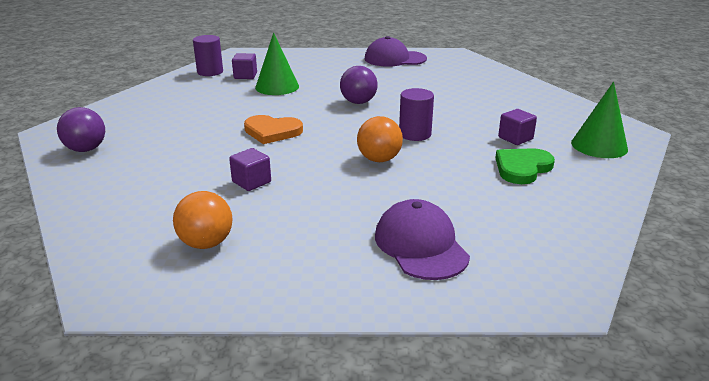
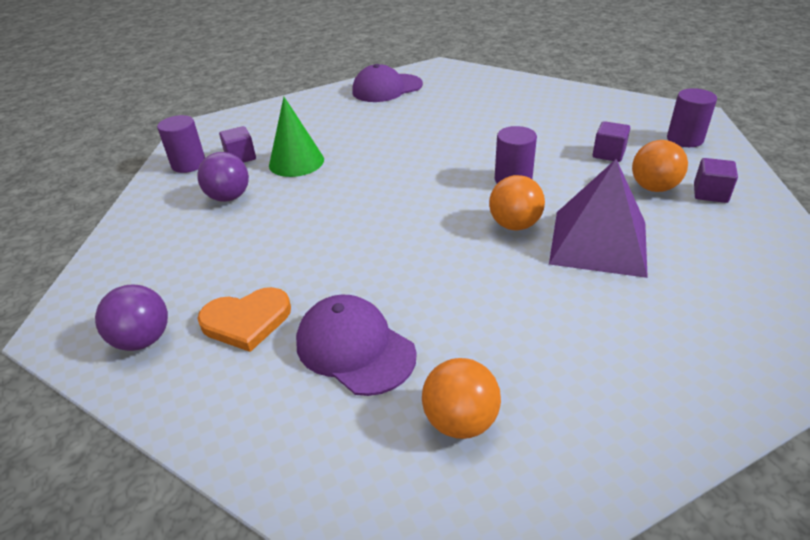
camera: 25 degrees left, 10 degrees up
purple cube [229,148,271,191] -> purple cube moved to [694,158,738,203]
orange heart [244,115,303,144] -> orange heart moved to [197,287,291,352]
purple ball [340,66,378,104] -> purple ball moved to [197,152,249,202]
purple cap [375,199,470,280] -> purple cap moved to [296,295,417,396]
green heart [495,148,555,184] -> orange ball [632,140,688,192]
green cone [571,82,628,158] -> purple cylinder [667,88,717,147]
none -> purple pyramid [549,159,648,278]

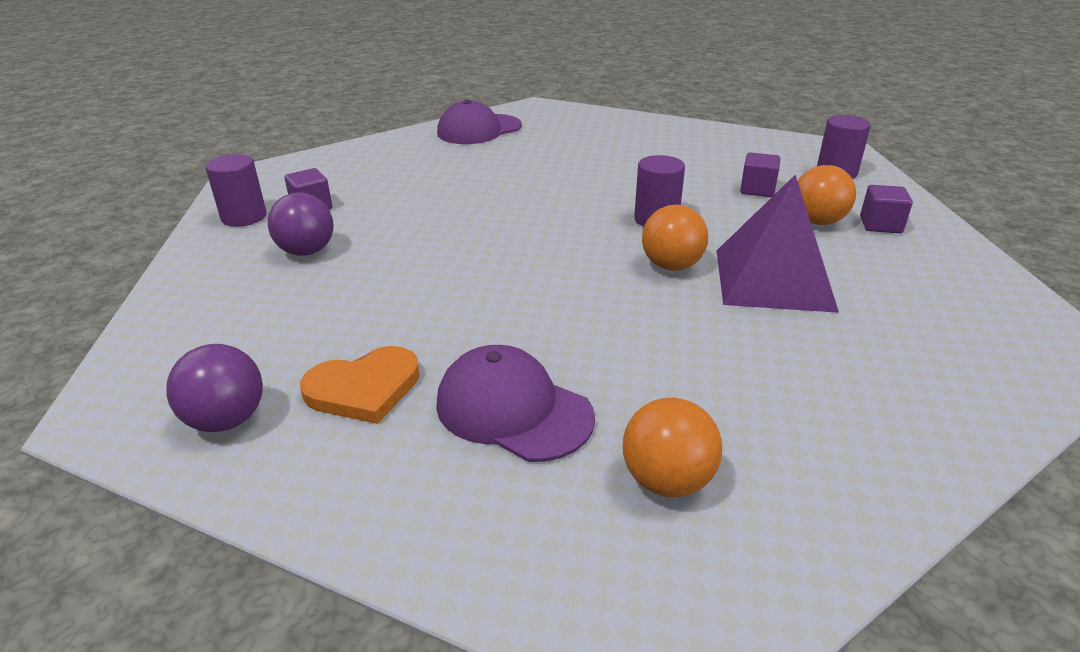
camera: 10 degrees left, 5 degrees down
green cone [269,97,324,177] -> none

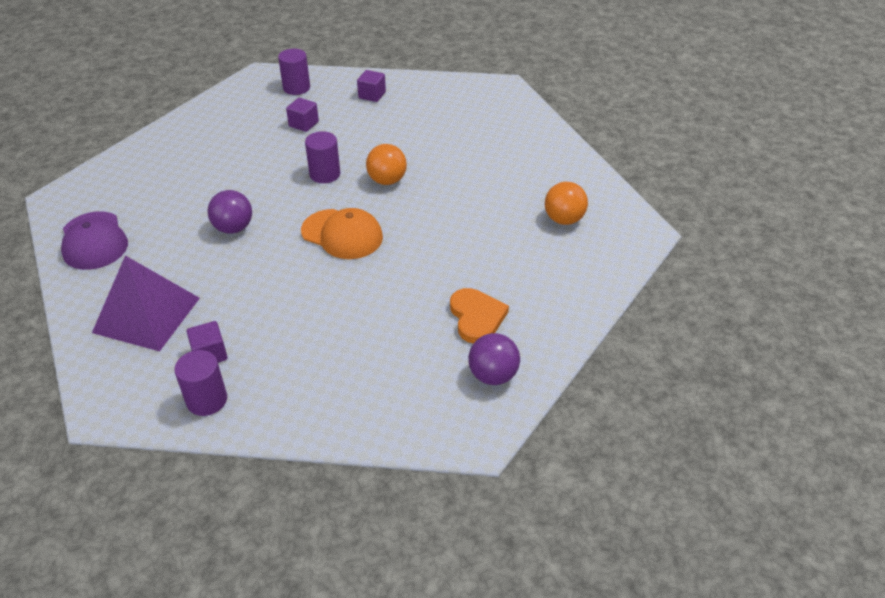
camera: 80 degrees left, 10 degrees up
purple ball [268,192,333,256] -> purple ball moved to [207,190,252,234]
purple cap [436,345,595,462] -> none
purple pyramid [717,175,839,313] -> purple pyramid moved to [92,256,200,351]
orange ball [798,165,856,225] -> none
none -> orange cap [301,208,383,259]

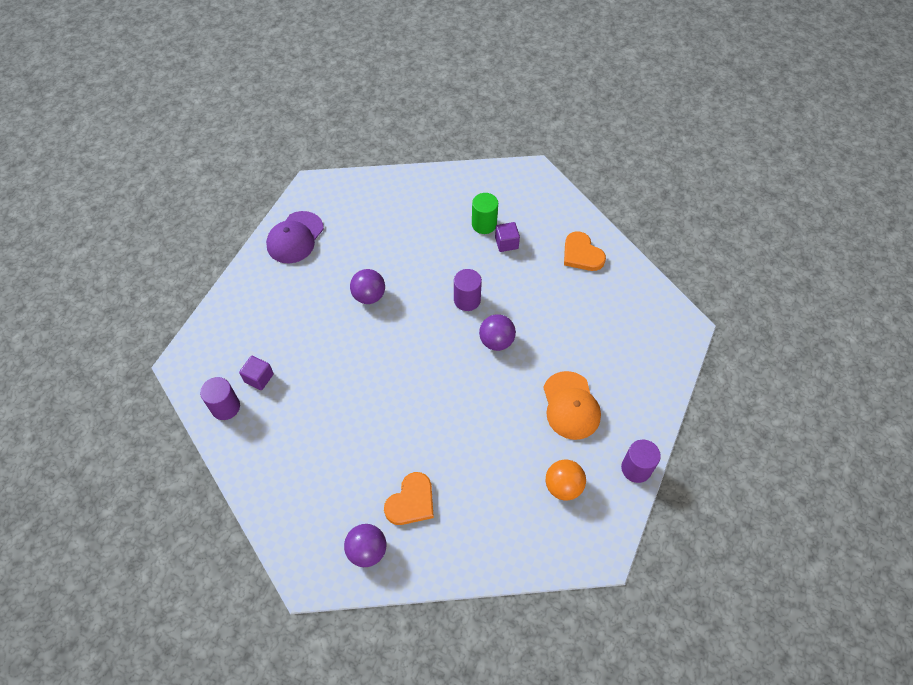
camera: 50 degrees right, 15 degrees up
purple pyramid [92,256,200,351] -> none
purple cylinder [278,49,310,95] -> purple cylinder moved to [621,440,661,483]
orange cap [301,208,383,259] -> orange cap moved to [543,371,601,440]
purple cube [357,70,386,102] -> orange heart [564,231,606,271]
orange ball [366,144,407,185] -> purple ball [479,314,516,351]
none -> green cylinder [472,193,498,234]

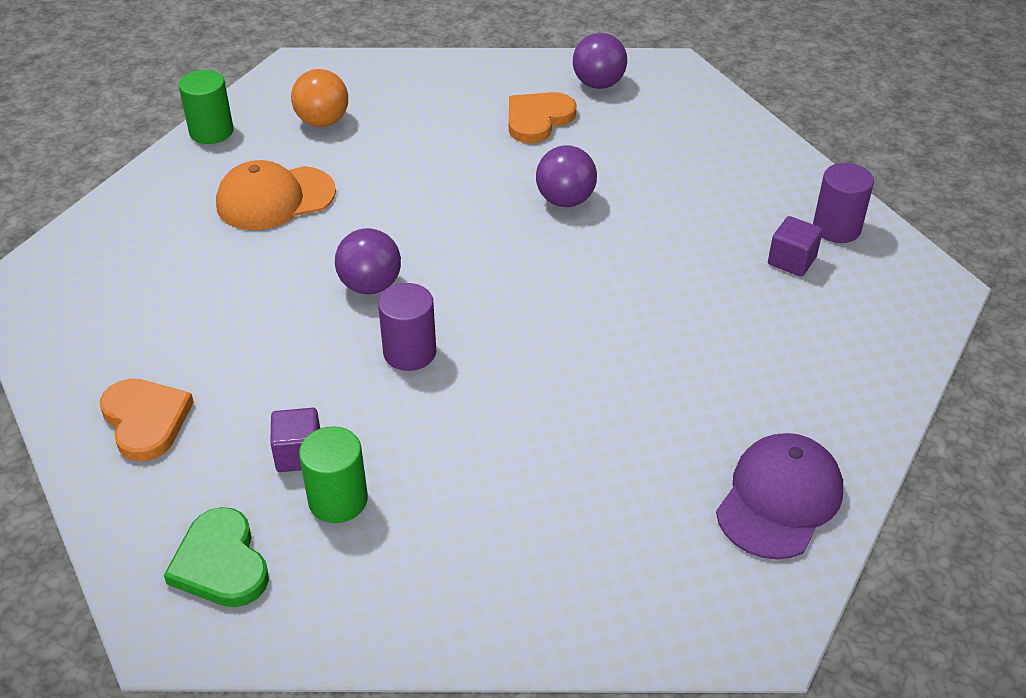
camera: 175 degrees left, 15 degrees down
purple ball [350,269,385,304] -> purple ball moved to [536,145,597,207]
orange cap [543,371,601,440] -> orange cap turned 105 degrees counterclockwise [216,160,336,230]
purple cylinder [621,440,661,483] -> green cylinder [179,70,234,144]
none -> green heart [164,507,269,607]

